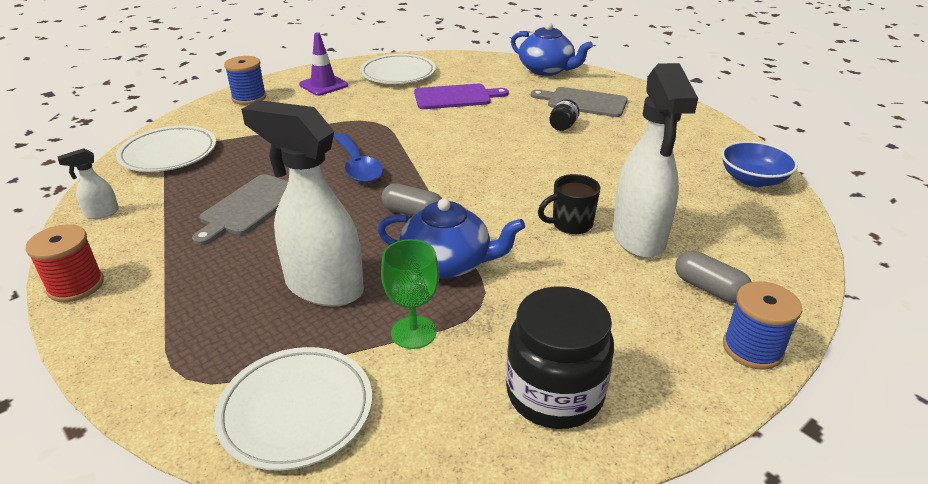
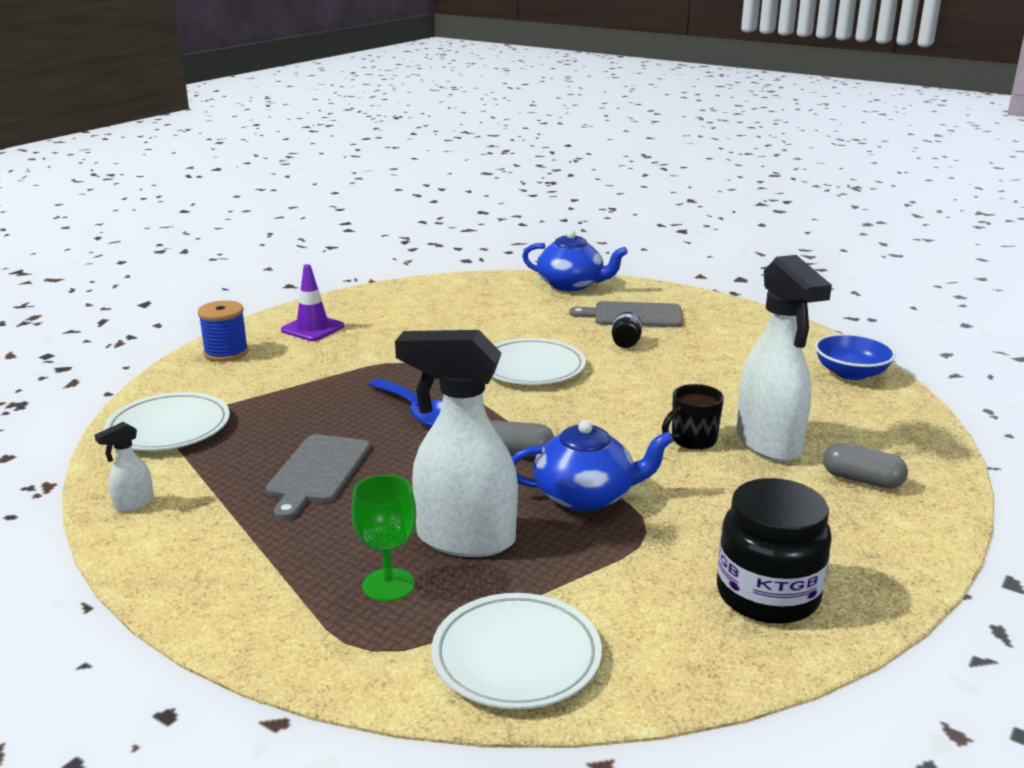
camera: 15 degrees left, 10 degrees down
red spool [25,224,104,302] -> none
white plate [360,54,436,84] -> white plate moved to [492,338,586,385]
green goblet [381,239,439,349] -> green goblet moved to [352,475,416,602]
purple cutting board [414,84,509,109] -> none
blue spool [723,281,802,370] -> none

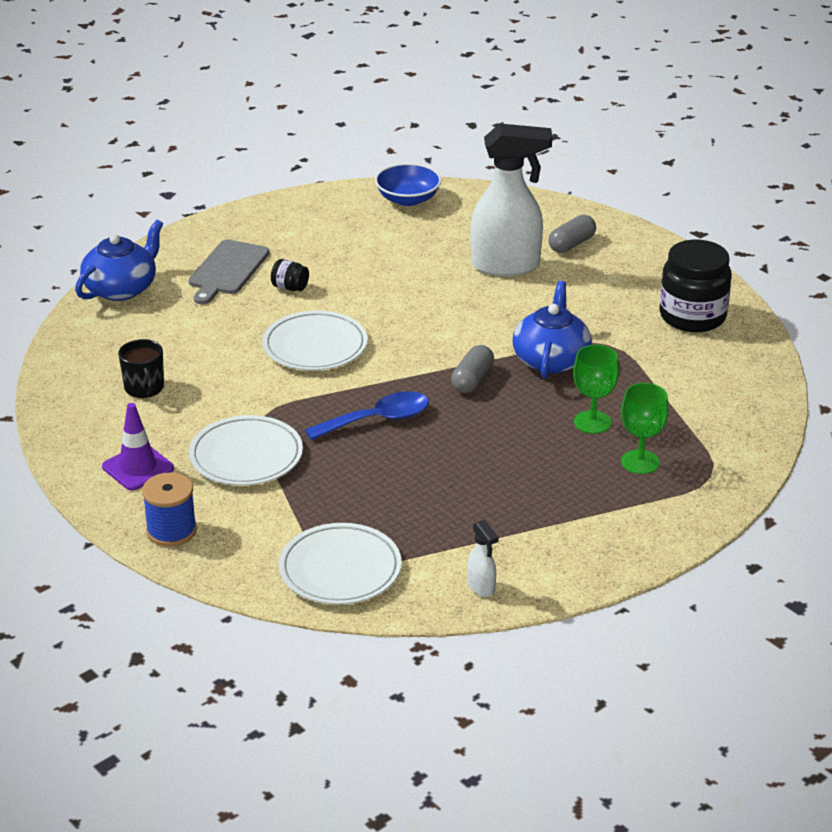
camera: 75 degrees left, 10 degrees up
grey cutting board [266,434,370,520] -> none
white spray bottle [395,330,518,557] -> green goblet [573,345,619,434]
white plate [432,593,602,709] -> white plate moved to [189,415,303,485]
black mug [662,384,724,450] -> black mug moved to [118,339,164,398]

